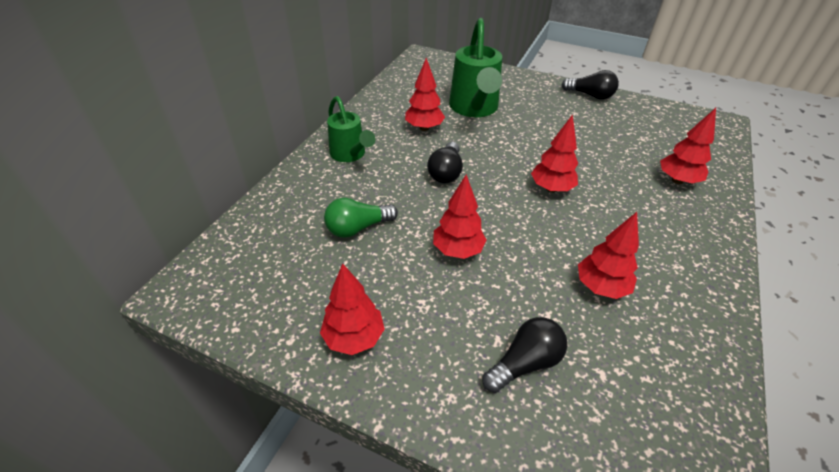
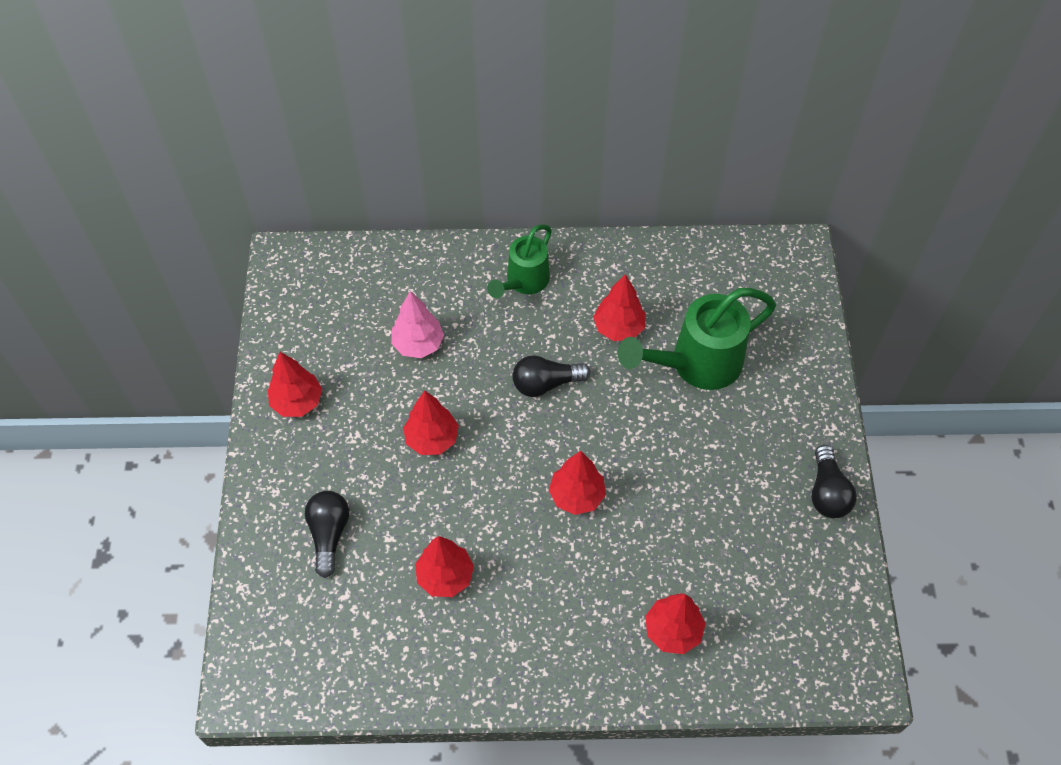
camera: 65 degrees right, 15 degrees up
green light bulb [324,198,398,238] -> pink tree [391,291,444,358]
black light bulb [483,317,567,393] -> black light bulb turned 120 degrees counterclockwise [305,491,349,578]

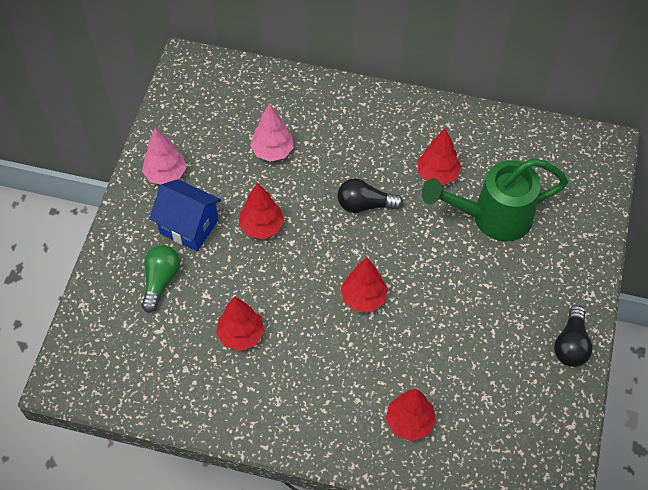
camera: 15 degrees right, 0 degrees up
red tree [268,352,322,417] -> pink tree [142,128,186,185]
black light bulb [305,491,349,578] -> green light bulb [142,245,180,313]
green watering can [487,224,552,298] -> none
none -> blue house [149,179,221,251]

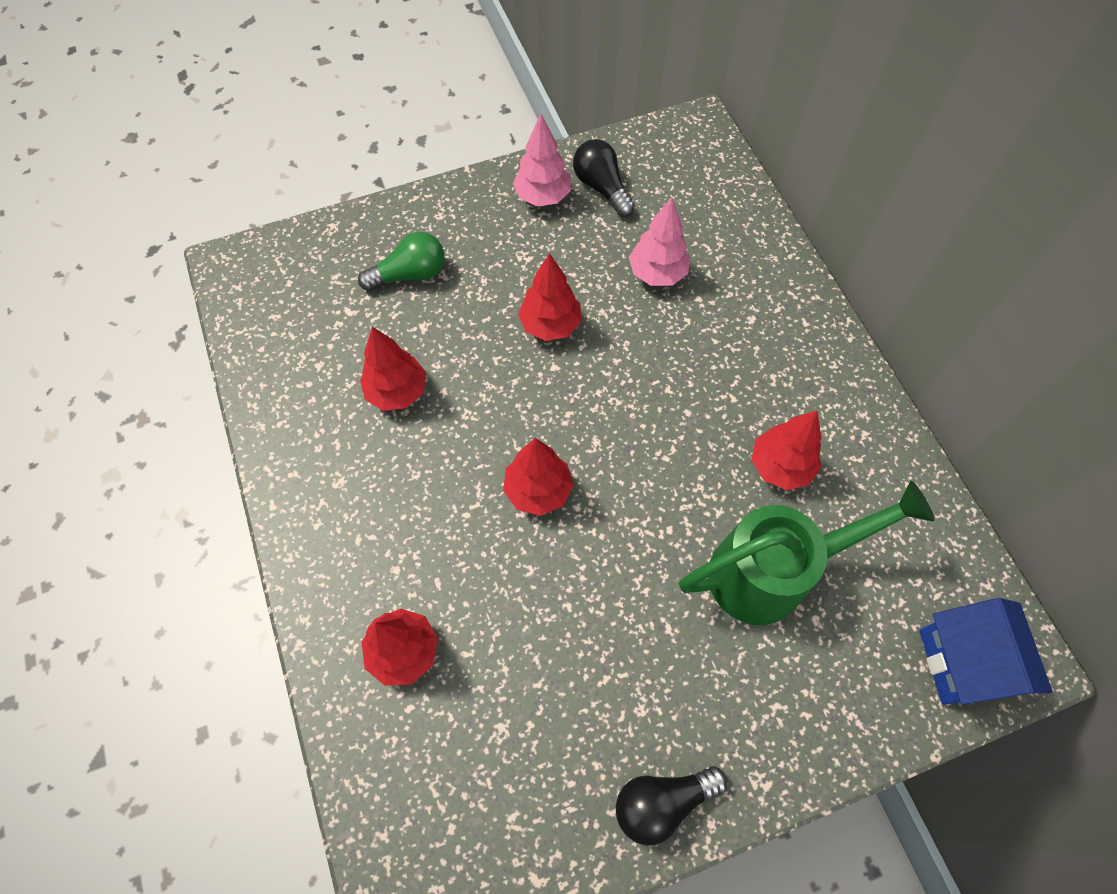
camera: 55 degrees right, 5 degrees up
blue house [149,179,221,251] -> blue house moved to [919,598,1052,705]
black light bulb [338,178,403,213] -> black light bulb moved to [573,139,635,217]
green watering can [422,158,568,242] -> green watering can turned 120 degrees clockwise [679,481,935,625]

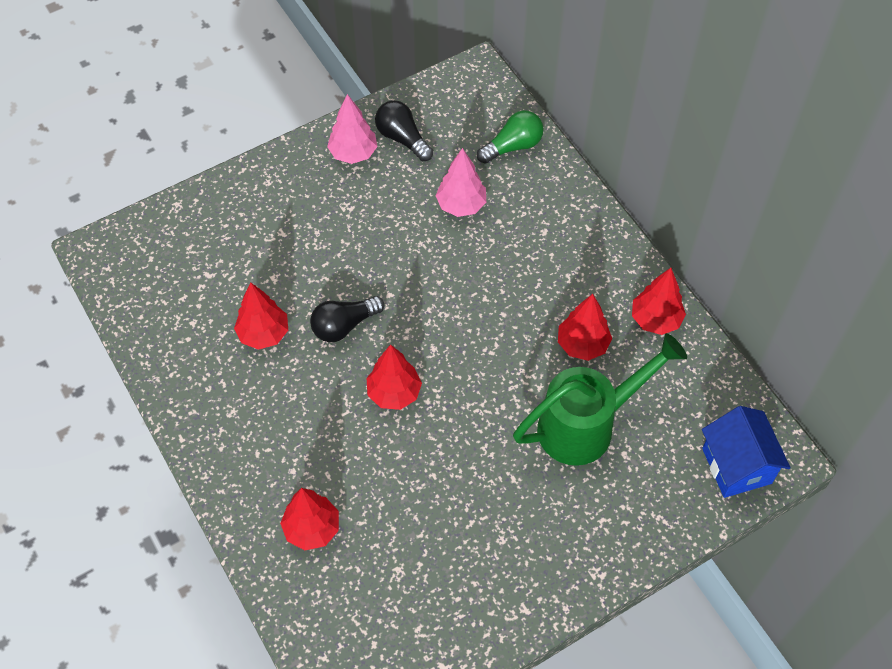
camera: 10 degrees left, 5 degrees down
green light bulb [358,232,444,291] -> green light bulb moved to [477,110,544,164]
red tree [518,253,581,341] -> red tree moved to [632,268,686,335]
black light bulb [616,766,727,846] -> black light bulb moved to [310,296,384,342]

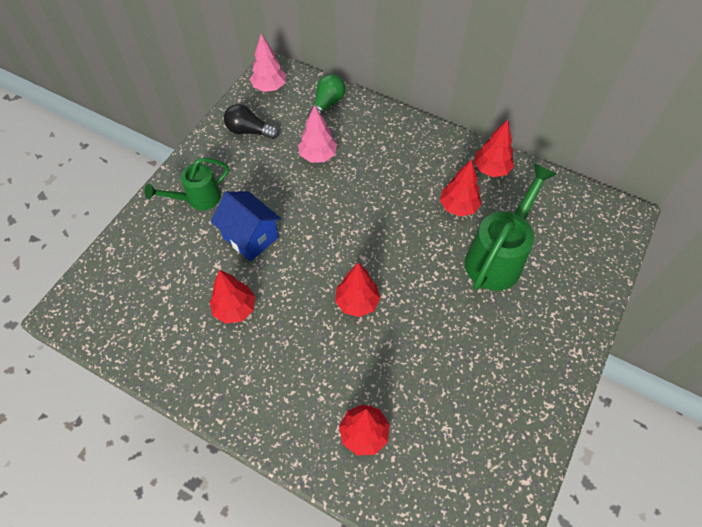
camera: 30 degrees left, 0 degrees up
black light bulb [310,296,384,342] -> none
pink tree [327,94,378,164] -> pink tree moved to [250,34,286,92]
blue house [702,406,791,498] -> blue house moved to [211,191,281,262]
none -> green watering can [144,158,229,210]

